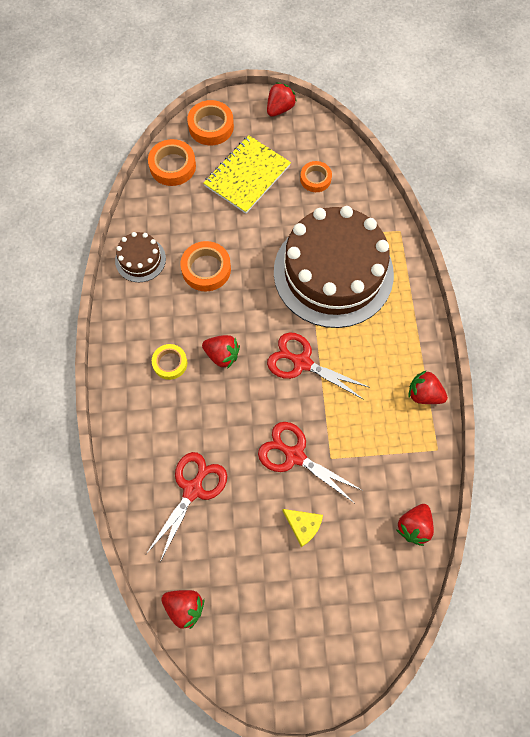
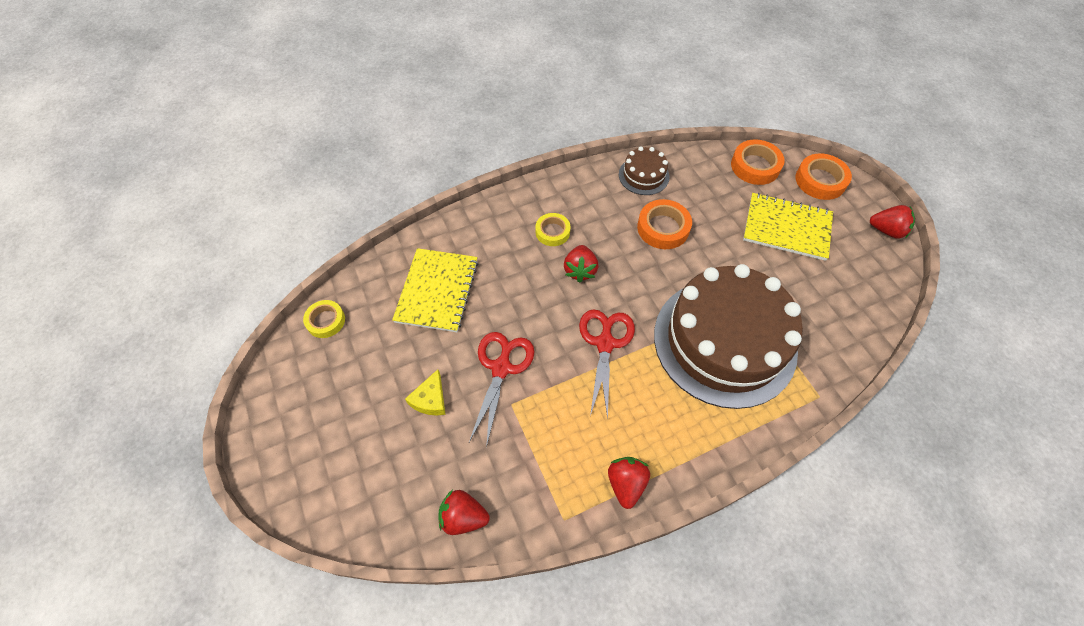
camera: 70 degrees right, 10 degrees down
red scissors [146,452,227,562] -> yellow notebook [392,248,478,332]
red strawberry [161,590,204,630] -> yellow tape [303,300,345,338]
orange tape [300,161,332,192] -> none

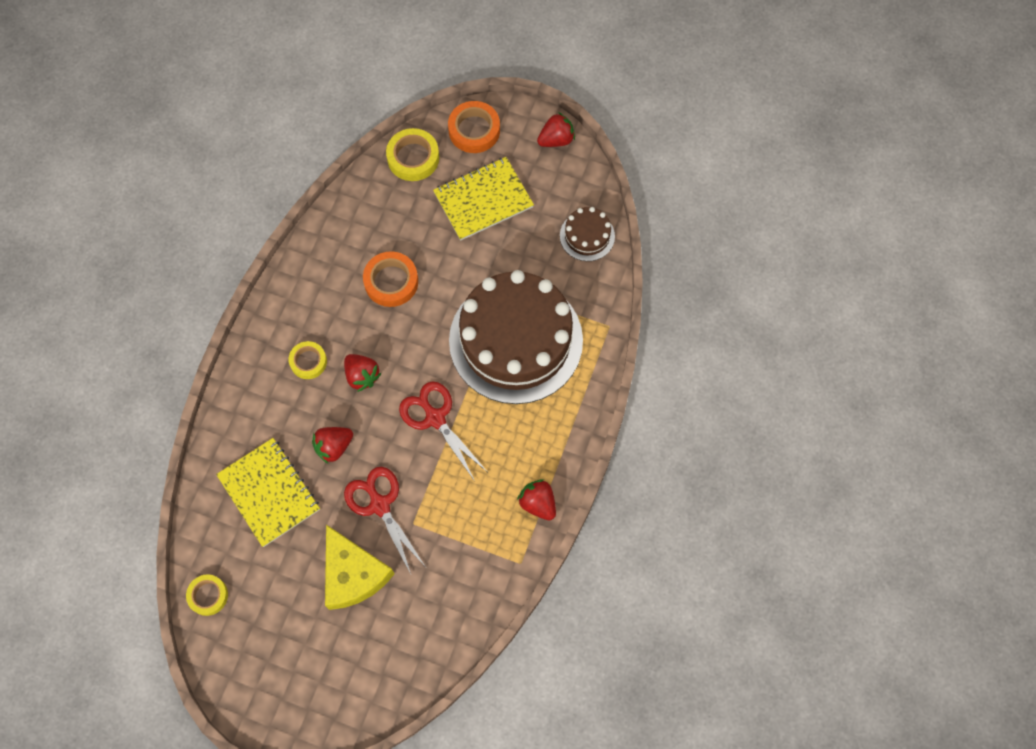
camera: 45 degrees left, 10 degrees up
yellow cheese [405,369,446,415] -> yellow cheese [325,525,394,610], size x1.91
red strawberry [438,490,490,535] -> red strawberry moved to [312,427,353,464]
brown cake [619,147,670,195] -> brown cake moved to [560,207,615,261]
orange tape [731,139,785,185] -> yellow tape [386,128,439,181]

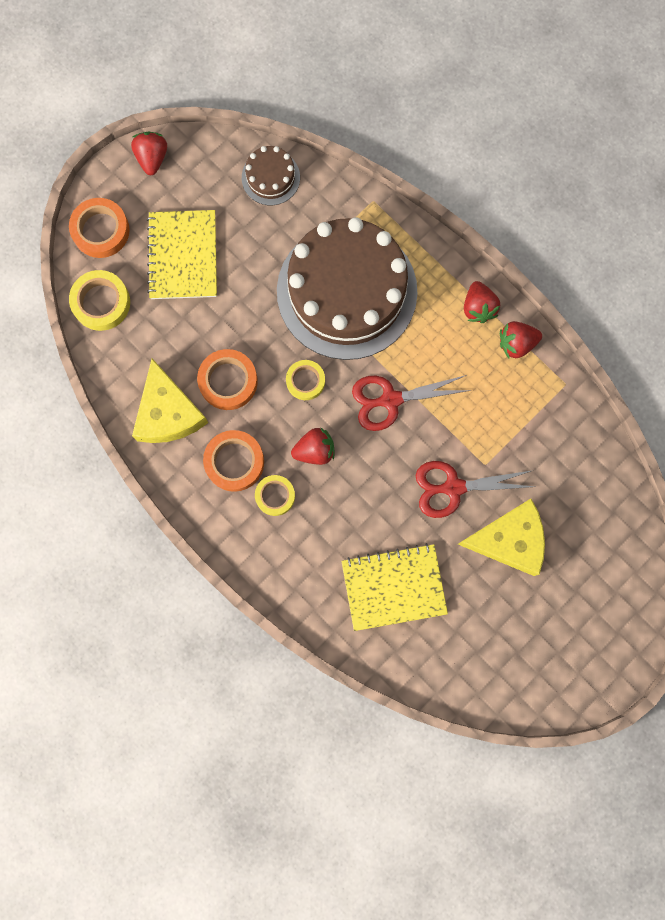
camera: 65 degrees left, 10 degrees up
yellow tape [186,574,228,616] -> yellow tape moved to [286,360,325,400]
red strawberry [312,427,353,464] -> red strawberry moved to [464,281,500,323]
none -> yellow cheese [132,359,208,443]
none -> orange tape [203,430,264,492]

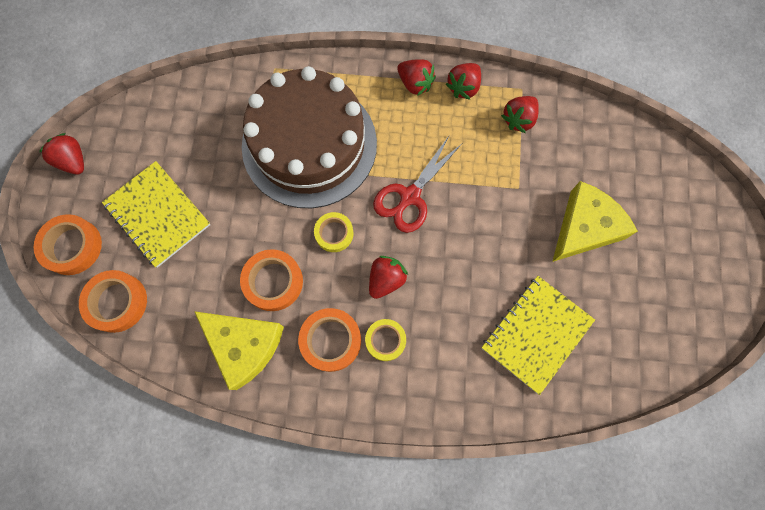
camera: 40 degrees left, 5 degrees down
yellow tape [69,270,130,331] -> orange tape [79,270,147,333]
brown cake [242,146,300,205] -> none
red scissors [415,461,535,518] -> none
none -> red strawberry [501,96,539,133]

